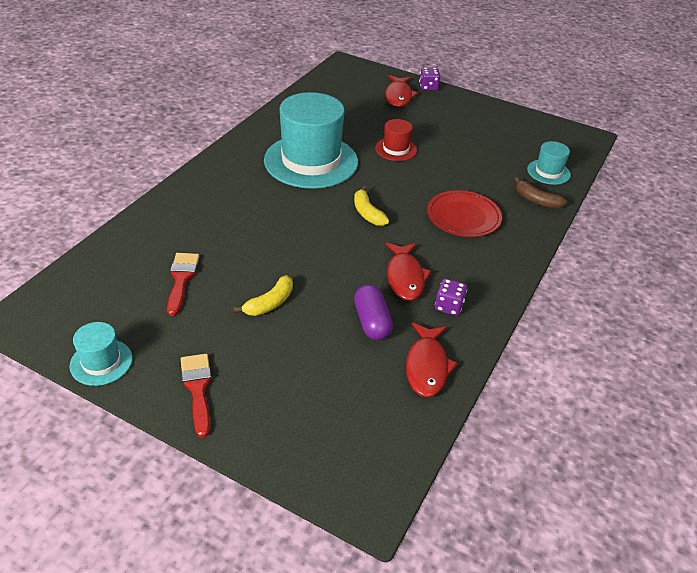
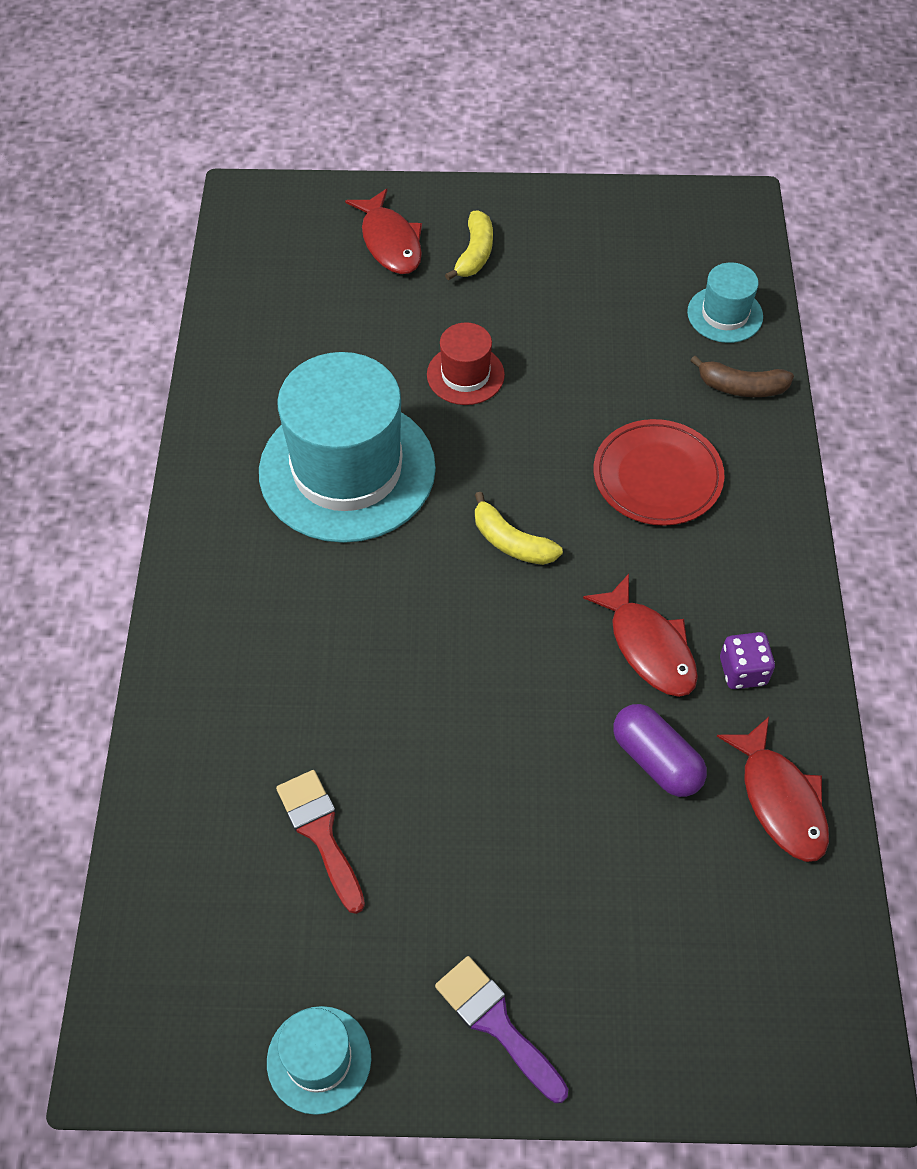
camera: 25 degrees left, 15 degrees up
red brush [181,354,212,438] -> purple brush [435,956,568,1103]
yellow banana [234,275,293,316] -> yellow banana moved to [445,211,493,281]
purple dice [419,67,440,91] -> none

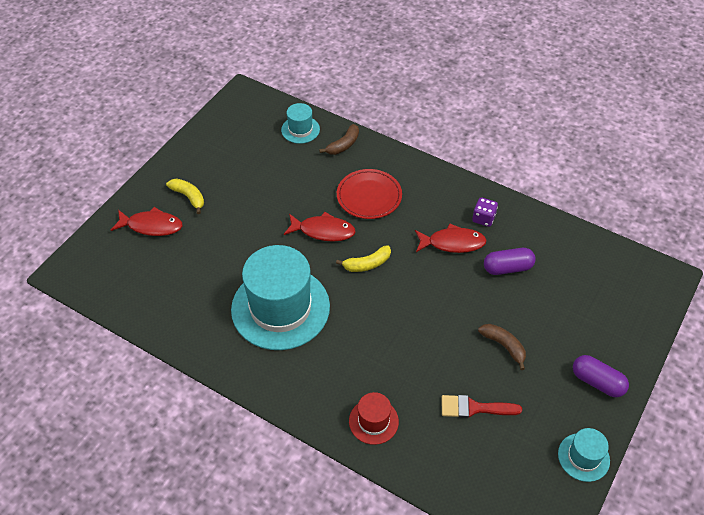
camera: 60 degrees left, 5 degrees down
red hat [427,322,505,405] -> red hat moved to [349,392,399,445]
purple brush [435,956,568,1103] -> purple capsule [573,355,629,397]
red fish [717,717,829,862] -> red fish moved to [284,212,356,242]
none -> brown banana [478,324,526,370]

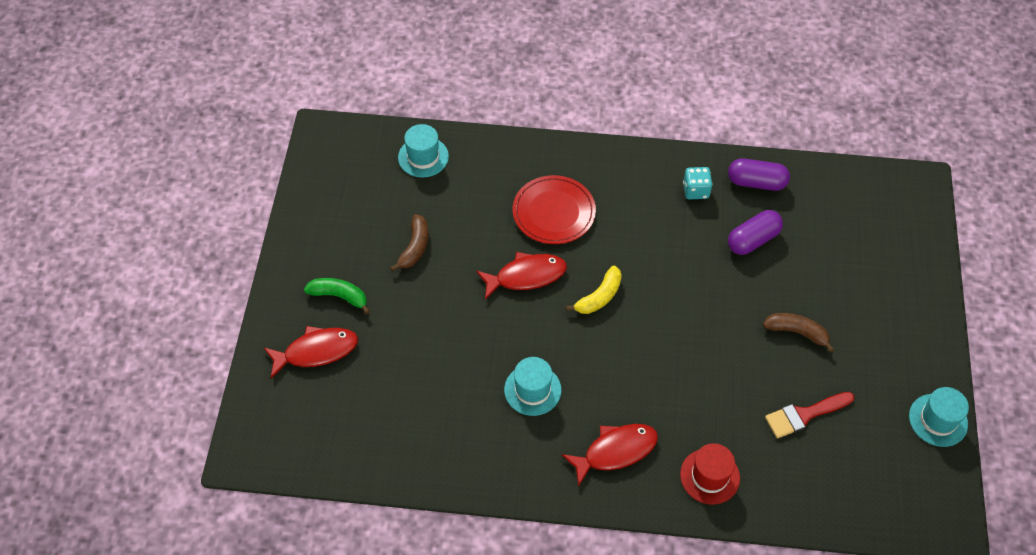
camera: 25 degrees left, 5 degrees up
yellow banana [166,179,204,214] -> green banana [304,278,370,314]
turquoise hat [231,245,330,350] -> turquoise hat [504,357,561,416], size x0.46
brown banana [319,124,359,155] -> brown banana moved to [390,214,428,272]
red fish [415,223,487,253] -> red fish moved to [562,424,658,487]
purple dice [472,197,498,227] -> turquoise dice [683,167,713,199]
purple capsule [573,355,629,397] -> purple capsule moved to [728,158,790,191]

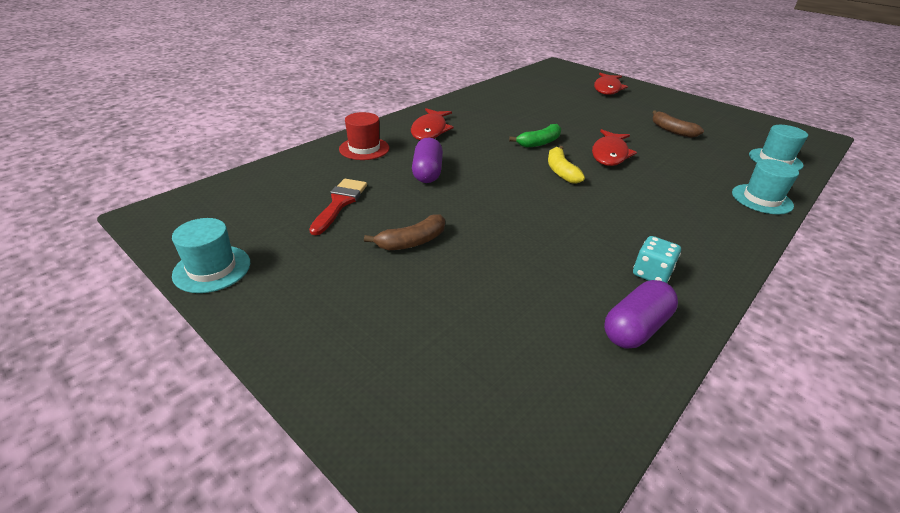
camera: 125 degrees right, 20 degrees down
green banana [304,278,370,314] -> green banana moved to [509,124,561,148]
turquoise hat [504,357,561,416] -> turquoise hat moved to [732,159,799,215]
red plate [513,175,596,244] -> none
purple capsule [728,210,783,255] -> purple capsule moved to [412,138,443,183]

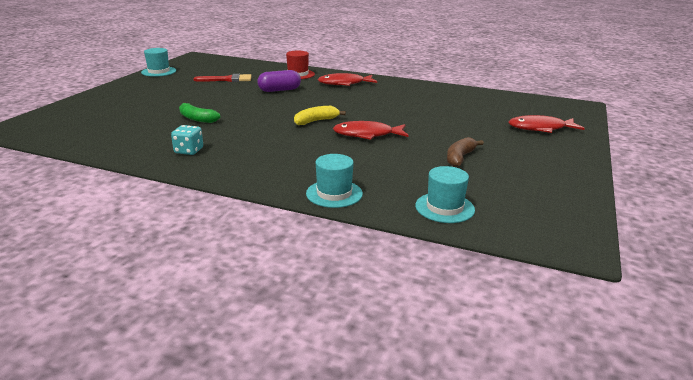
camera: 70 degrees right, 10 degrees down
brown banana [364,214,445,250] -> none
green banana [509,124,561,148] -> green banana moved to [179,103,220,123]
purple capsule [604,280,678,349] -> none

